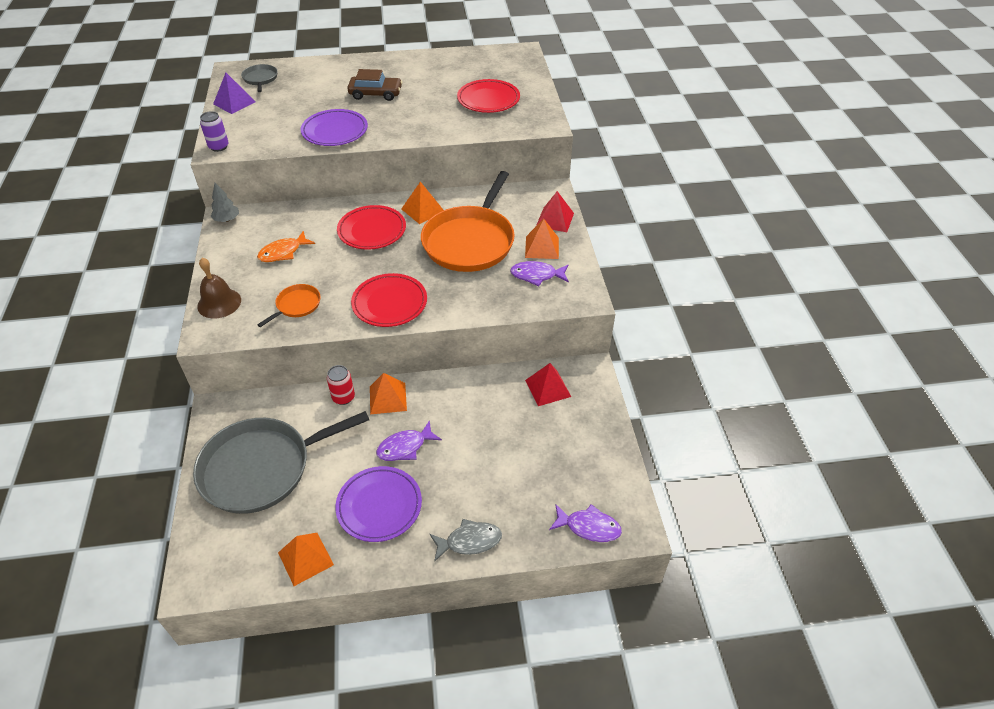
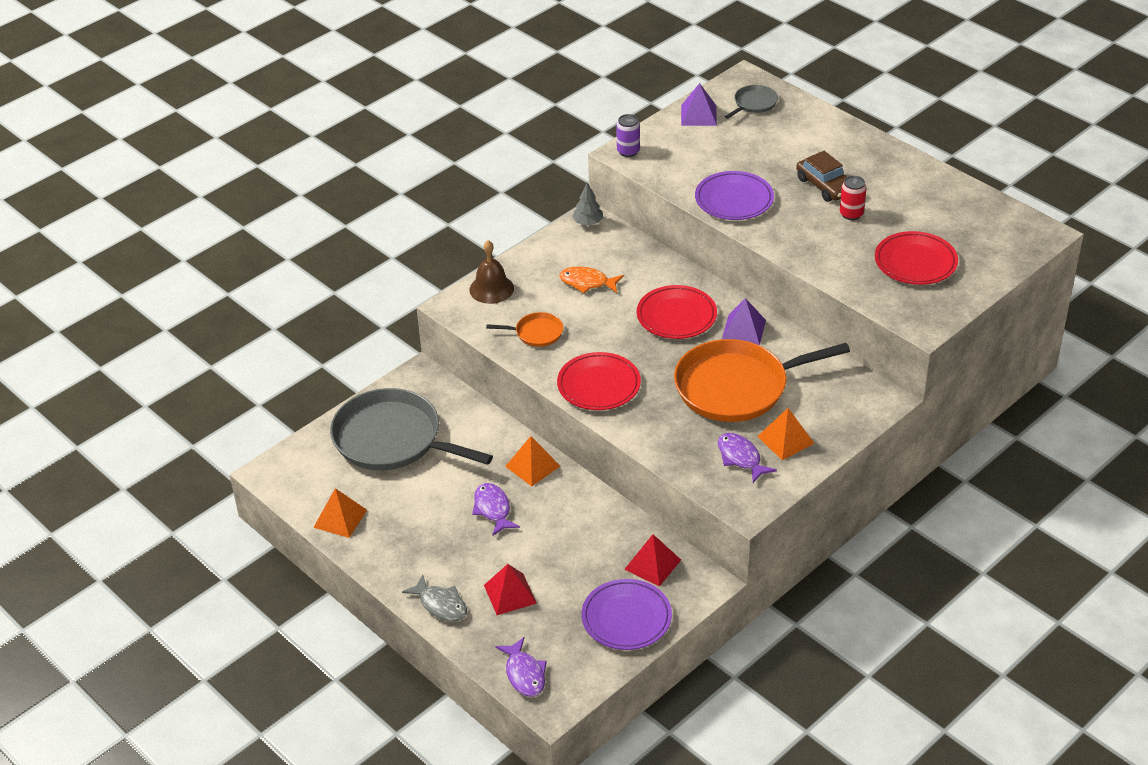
camera: 55 degrees right, 5 degrees down
red can [327,365,355,405] -> red can moved to [840,176,867,220]
purple plate [335,466,422,542] -> purple plate moved to [581,579,672,650]
purple fish [376,420,442,461] -> purple fish turned 45 degrees clockwise [472,483,520,536]
orange pyramid [401,182,444,224] -> purple pyramid [722,298,766,345]
red pyramid [536,191,574,232] -> red pyramid moved to [484,564,537,615]

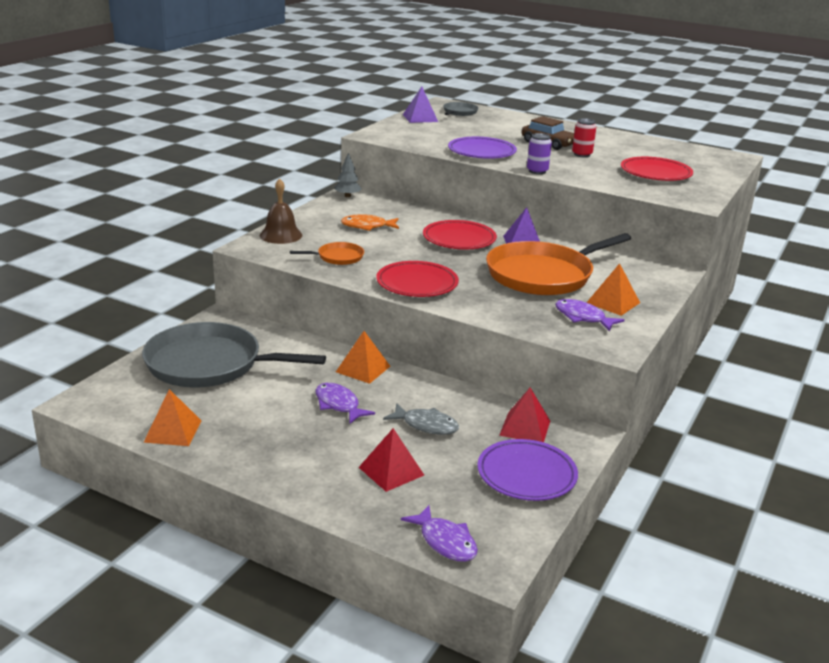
camera: 20 degrees left, 15 degrees down
grey fish [402,575,467,622] -> grey fish moved to [383,403,459,435]
purple can [616,114,640,157] -> purple can moved to [527,133,552,174]

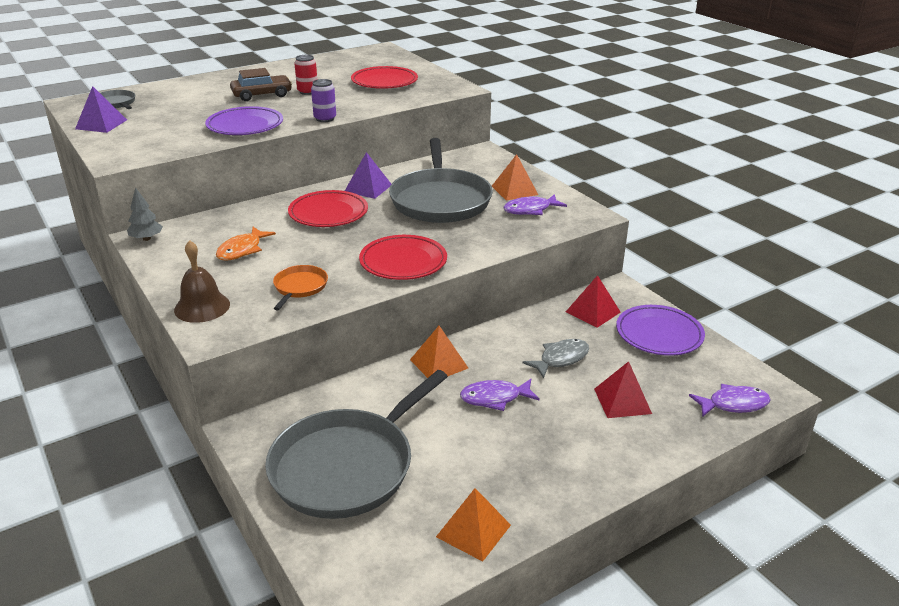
camera: 60 degrees left, 5 degrees up
orange pan [486,233,631,295] -> grey pan [389,138,493,223]

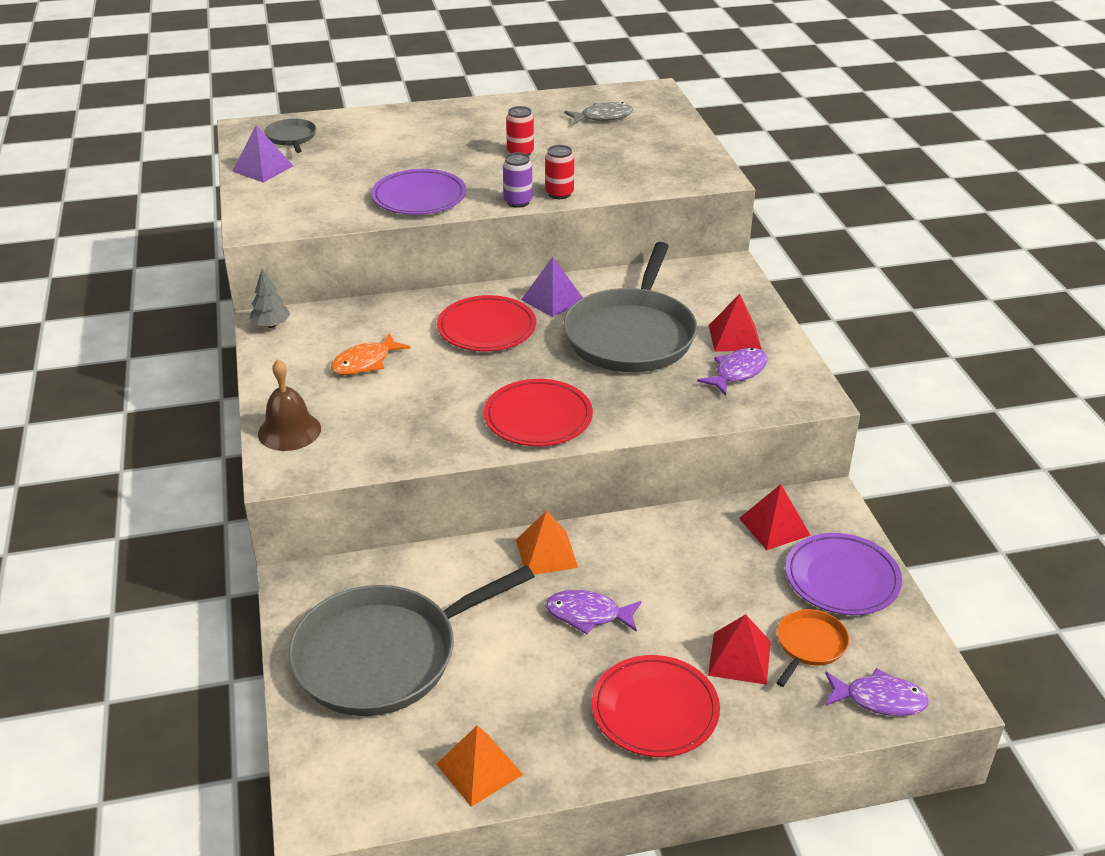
camera: 20 degrees right, 5 degrees up
brown car [230,68,292,101] -> none
orange pan [273,265,328,310] -> orange pan moved to [777,609,849,687]
red plate [351,66,418,89] -> red plate moved to [592,655,720,757]
orange pyramid [492,154,538,201] -> red pyramid [709,294,762,352]
purple fish [503,194,567,215] -> purple fish turned 135 degrees clockwise [697,348,768,396]
grey fish [522,339,589,379] -> grey fish moved to [564,102,633,125]
none -> red can [545,145,574,199]

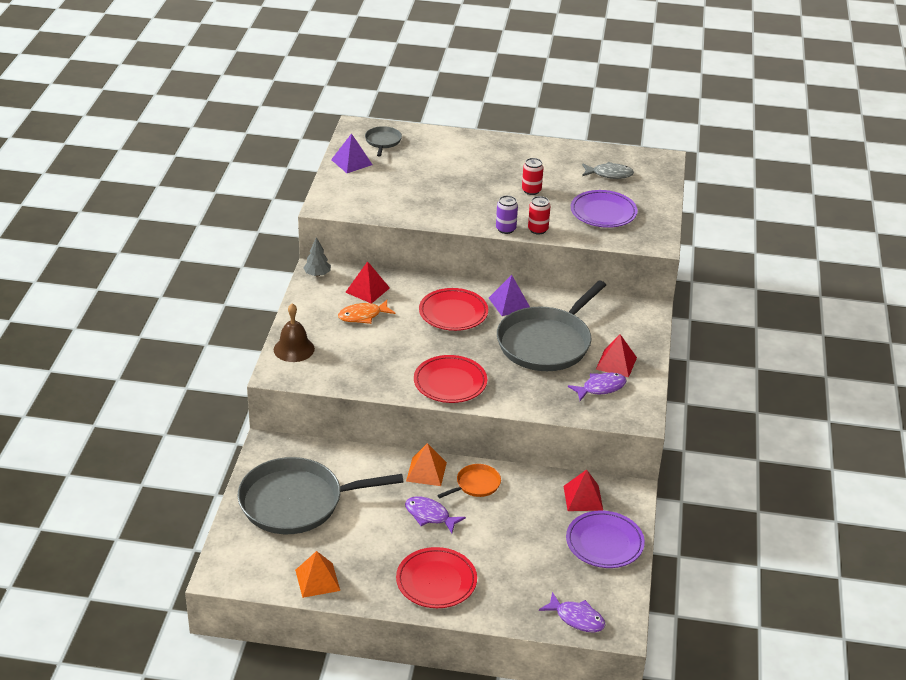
camera: 20 degrees right, 0 degrees up
purple plate [371,169,466,215] -> purple plate moved to [571,190,638,228]
red pyramid [708,614,771,685] -> red pyramid moved to [345,261,390,303]
orange pan [777,609,849,687] -> orange pan moved to [437,464,501,498]

